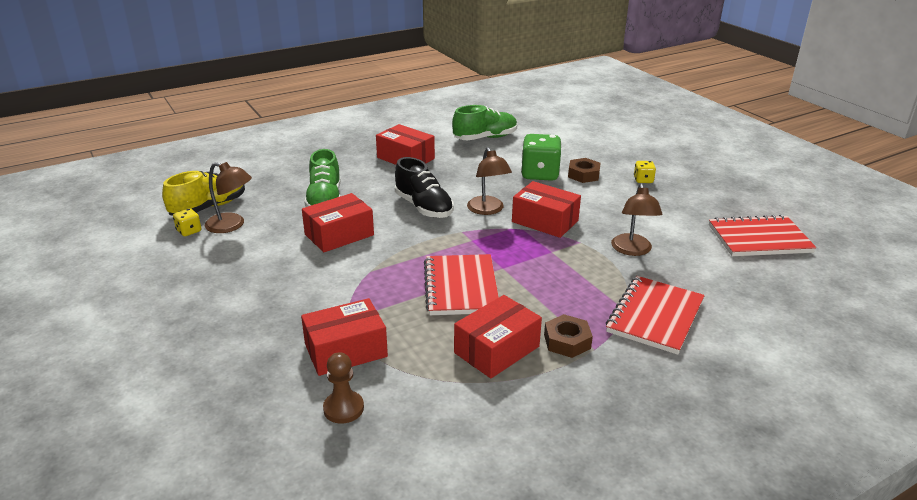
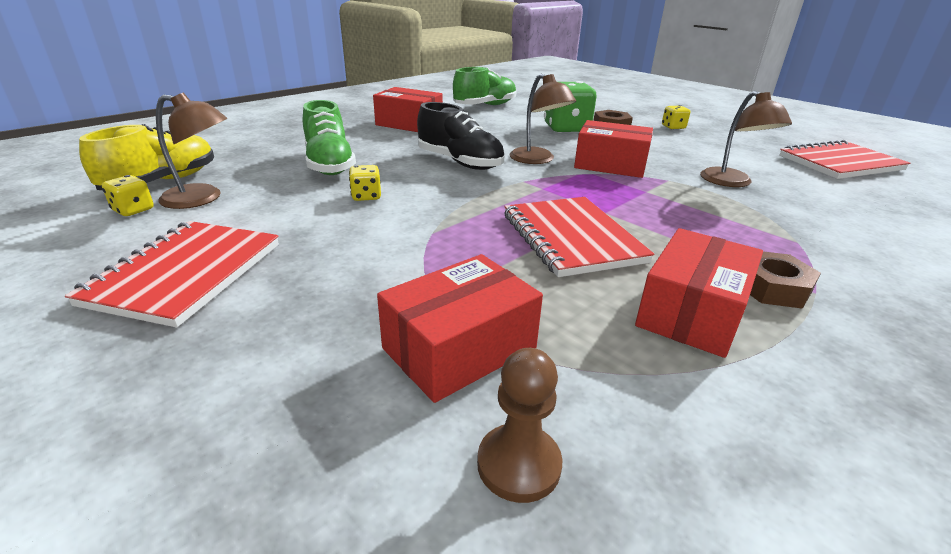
camera: 15 degrees left, 0 degrees up
red box [302,193,374,252] -> yellow dice [349,165,381,201]
red notebook [606,276,705,355] -> red notebook moved to [65,221,279,328]

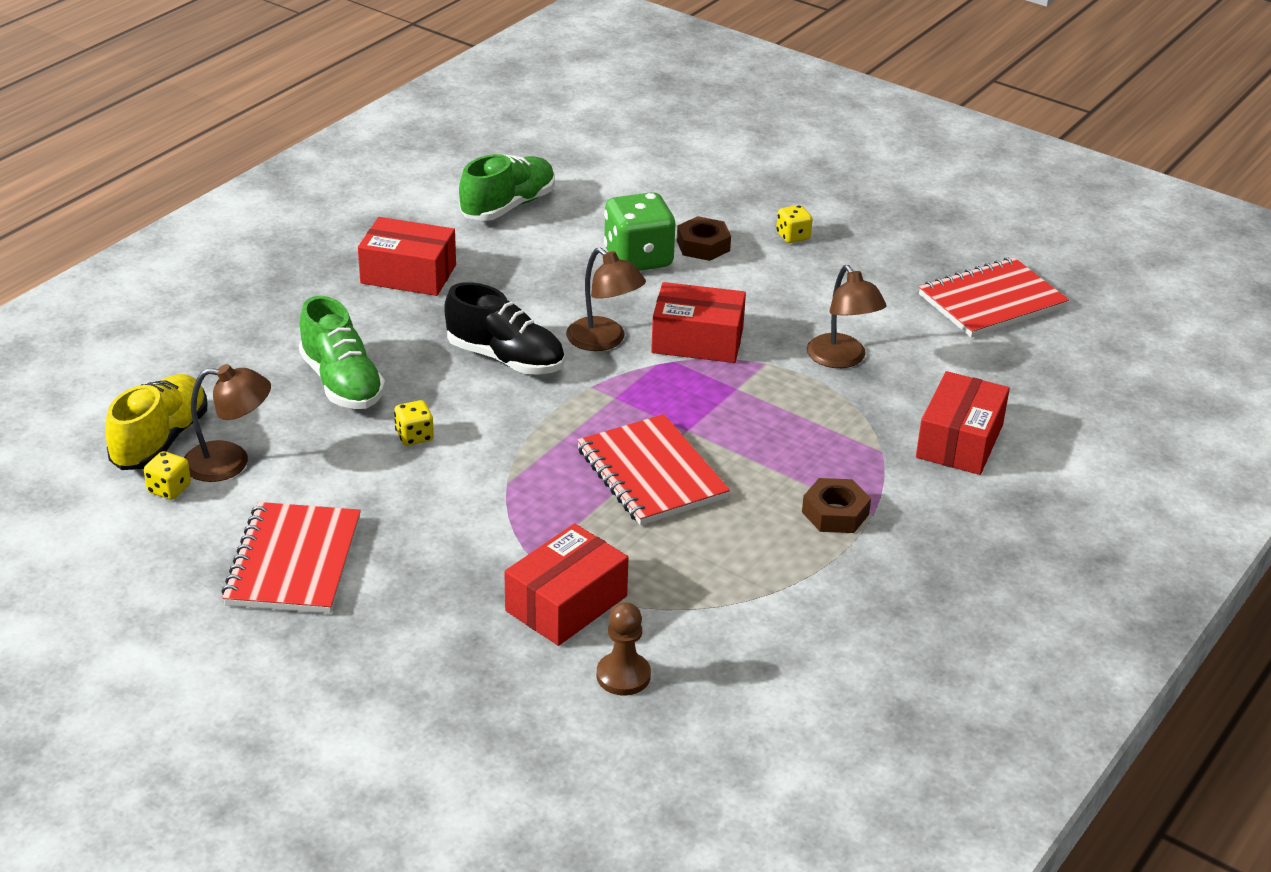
camera: 10 degrees left, 5 degrees up
red box [635,228,763,358] -> red box moved to [916,371,1010,475]

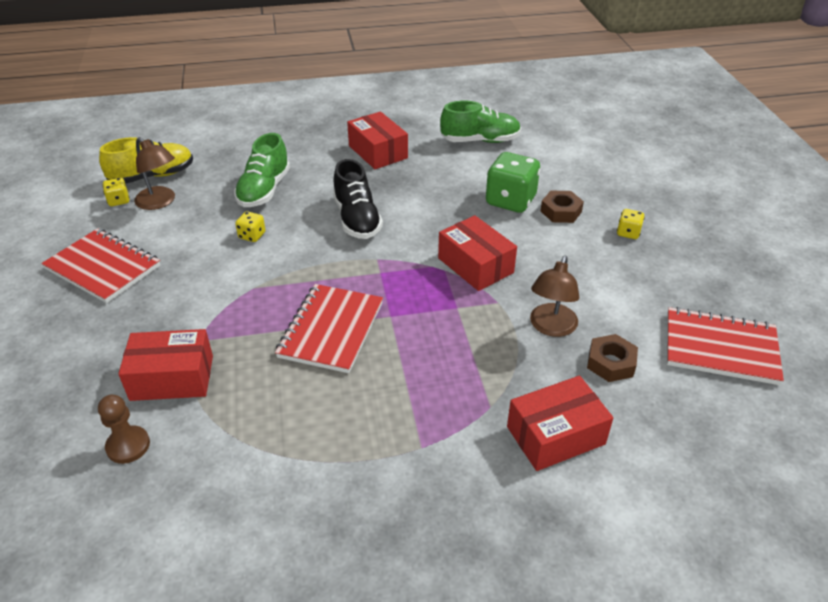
camera: 45 degrees right, 5 degrees up
red notebook [221,502,361,613] -> red notebook turned 75 degrees clockwise [41,228,160,303]
brown lamp [566,247,646,351] -> none
brown nut [802,478,871,533] -> brown nut moved to [587,334,638,382]

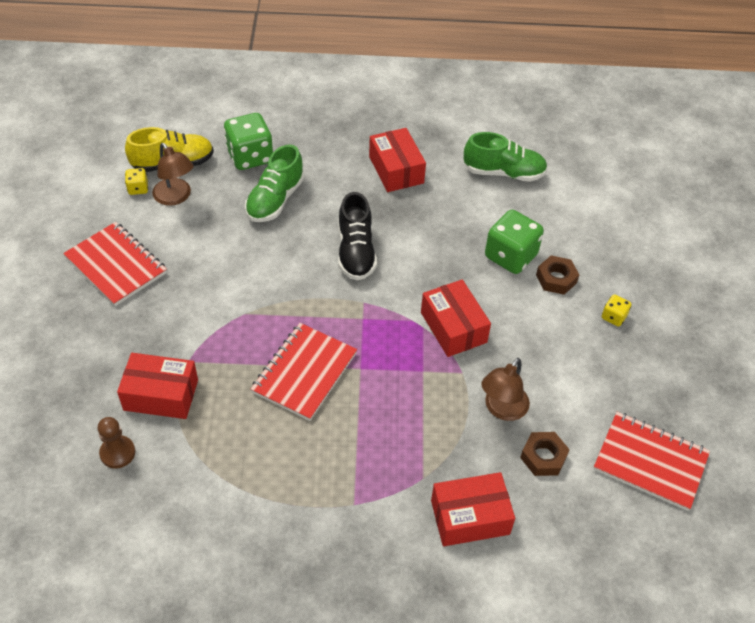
camera: 10 degrees right, 10 degrees up
yellow dice [235,211,265,242] -> none
none -> green dice [224,113,273,170]

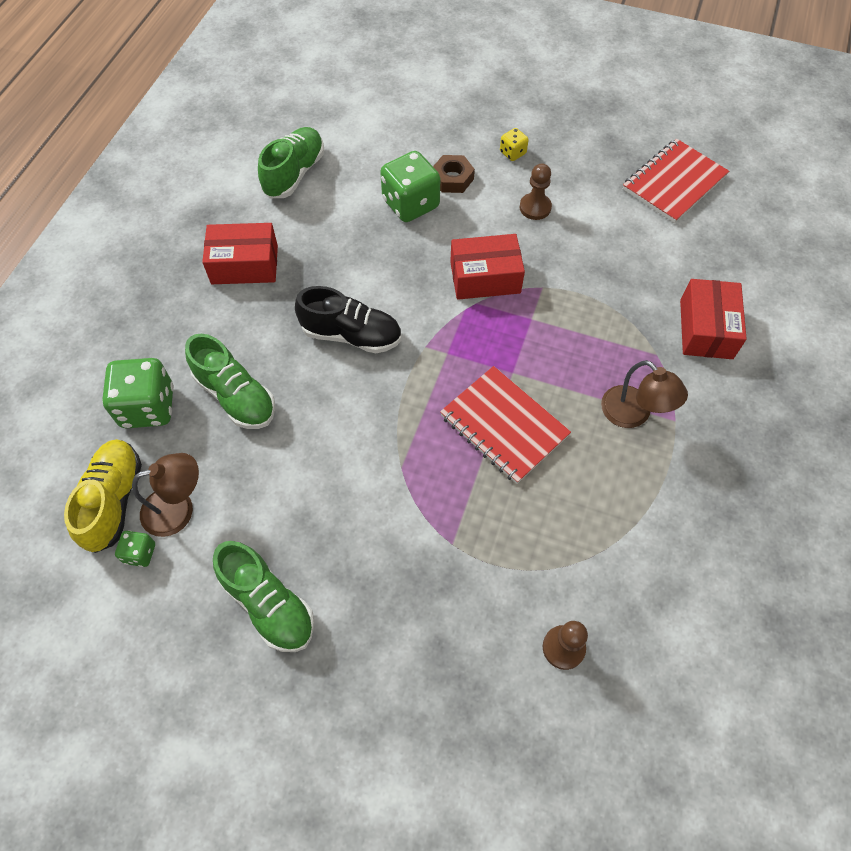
camera: 70 degrees left, 10 degrees up
red notebook [63,222,167,306] -> green shoe [213,541,314,652]
red box [117,353,198,419] -> none
yellow dice [125,168,148,195] -> green dice [115,531,155,567]
brown lamp [481,358,530,421] -> brown lamp moved to [601,360,688,428]
brown nut [520,432,570,476] -> none
none -> brown pawn [520,164,552,220]

